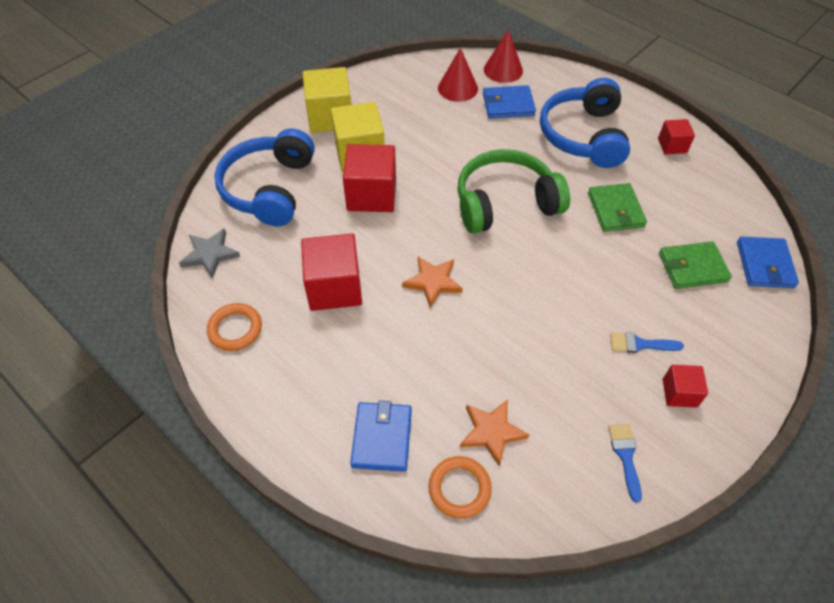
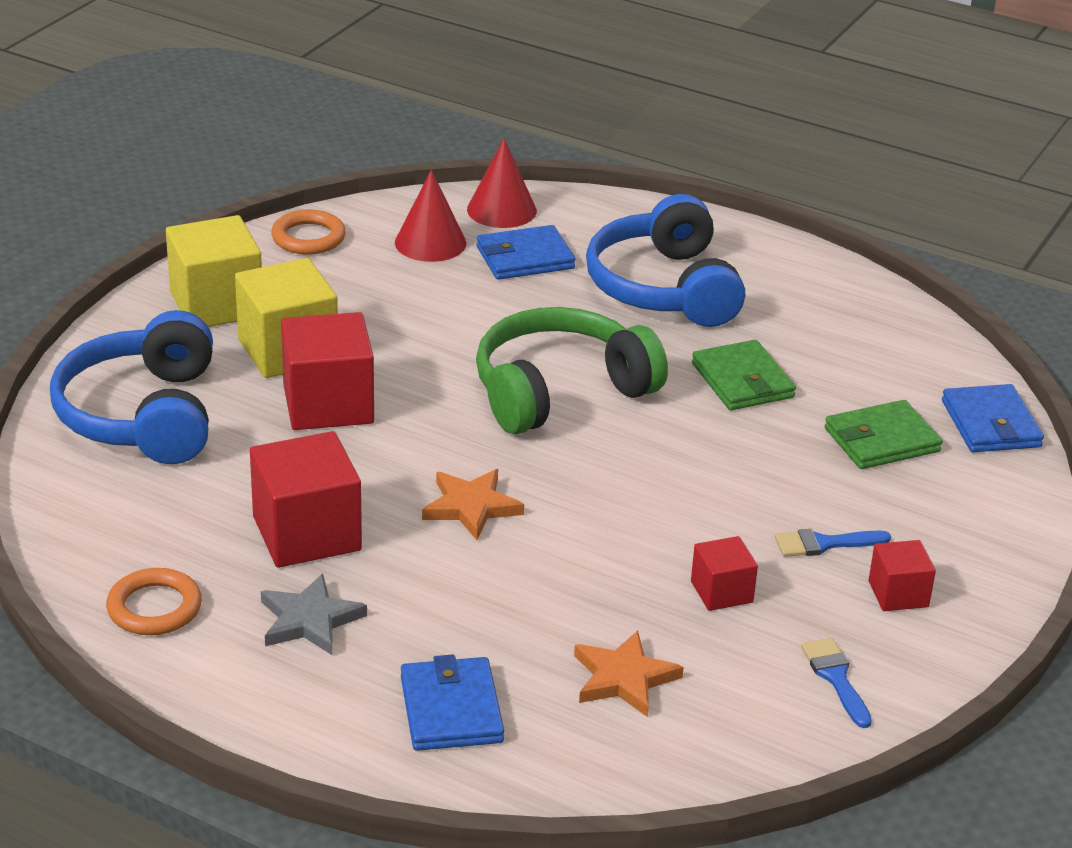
camera: 15 degrees left, 20 degrees down
grey star [179,228,240,279] -> grey star moved to [261,574,367,655]
orange ring [428,456,492,518] -> orange ring moved to [271,209,346,255]
red cube [658,119,695,154] -> red cube moved to [691,536,758,611]

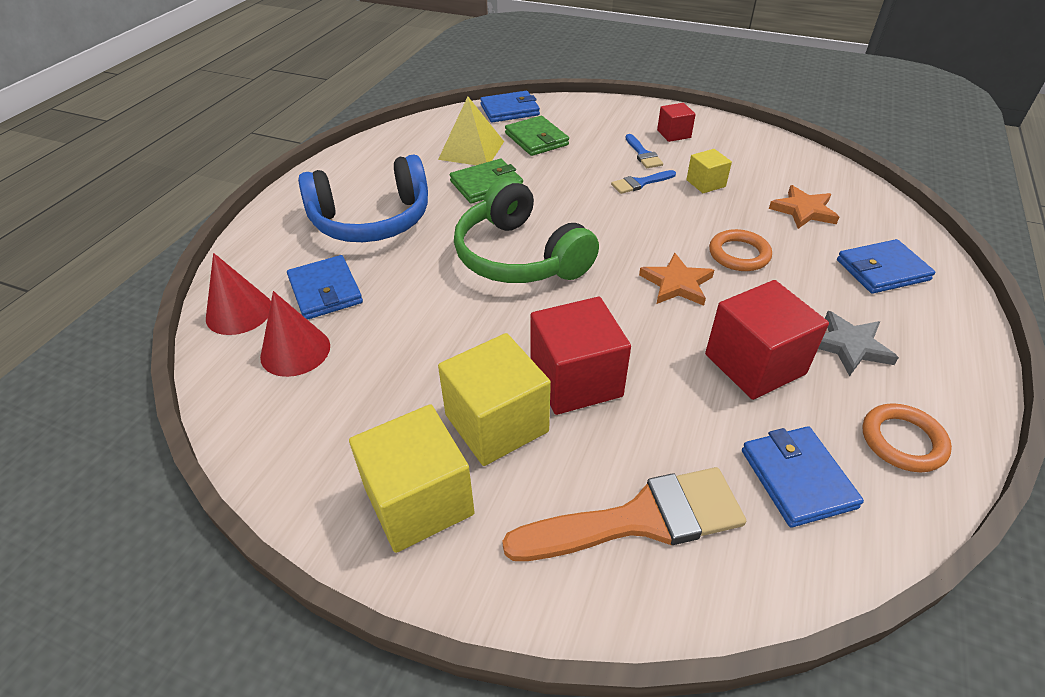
camera: 95 degrees left, 10 degrees up
blue headphones [50,310,213,464] -> orange brush [502,467,746,561]
orange ring [271,209,346,255] -> orange ring moved to [709,229,772,271]
red cube [691,536,758,611] -> yellow cube [686,149,732,193]
blue brush [801,638,872,728] -> blue brush moved to [611,170,676,194]
none -> yellow pyramid [438,97,504,165]
none -> blue wallet [742,426,864,528]

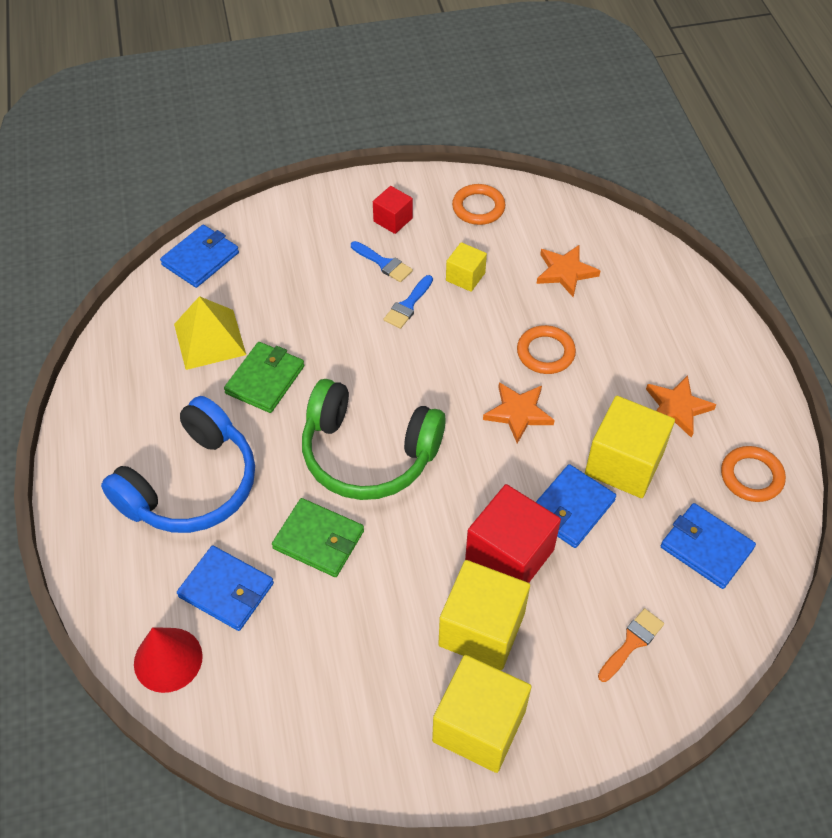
camera: 35 degrees left, 10 degrees up
red cone [260,291,330,377] -> none
orange brush [502,467,746,561] -> orange brush [598,608,664,682], size x0.48
green wallet [505,116,569,156] -> green wallet moved to [272,498,364,577]
red cube [705,280,829,400] -> yellow cube [585,396,675,498]
grey star [818,311,899,376] -> orange star [646,375,716,438]
blue wallet [837,239,935,294] -> blue wallet moved to [536,464,616,548]
none -> orange ring [452,184,506,225]

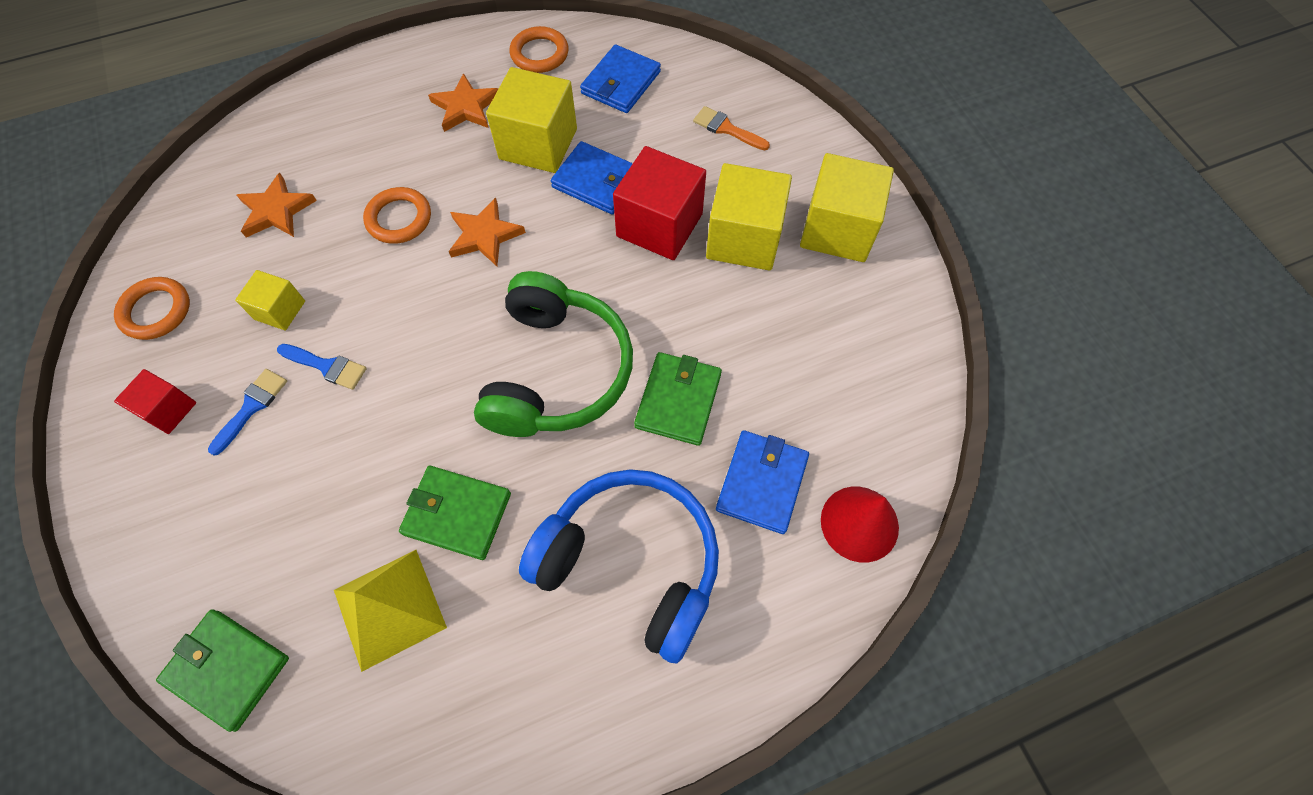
camera: 100 degrees left, 10 degrees up
blue wallet [160,225,239,288] -> green wallet [156,609,289,732]

